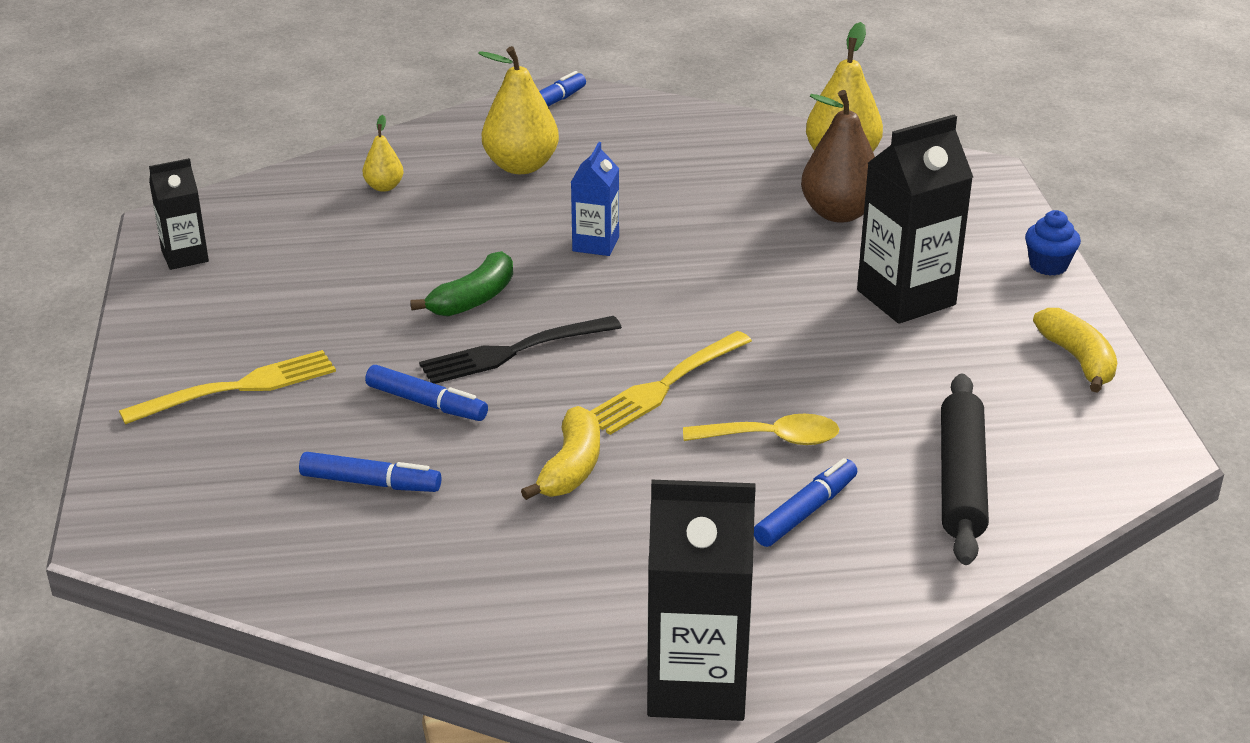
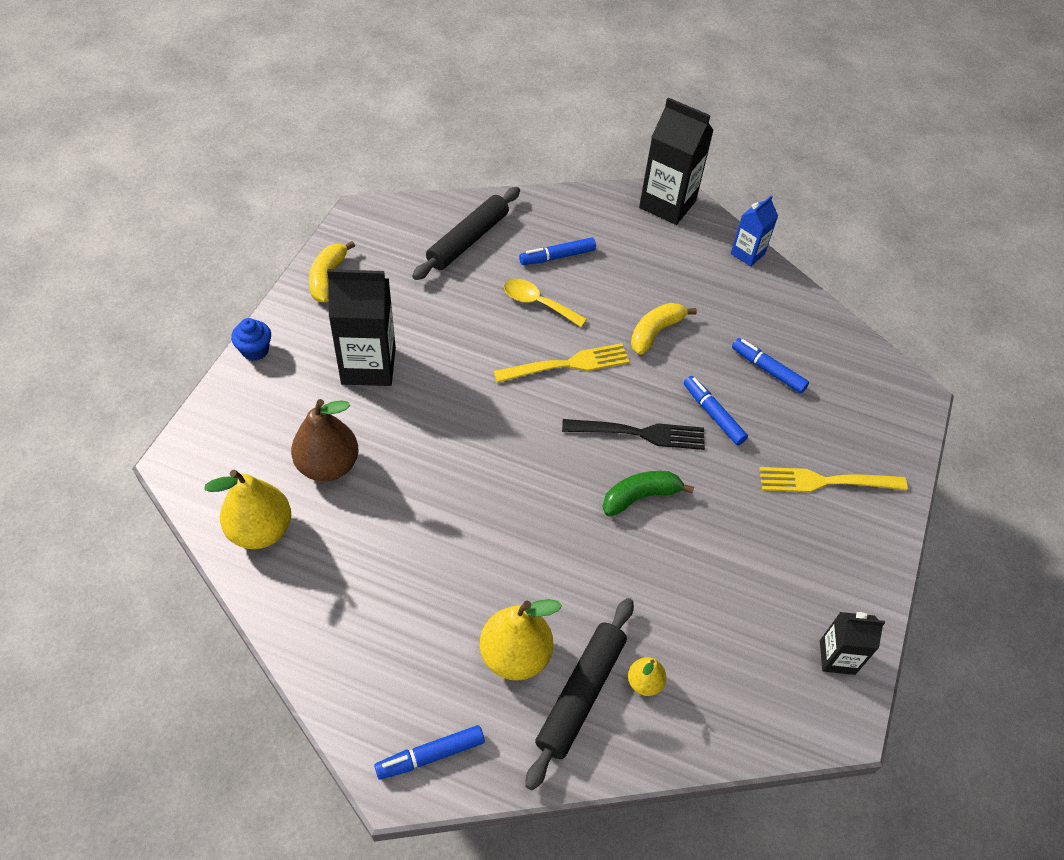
camera: 155 degrees left, 20 degrees up
blue carton [571,142,619,256] -> blue carton moved to [731,195,778,267]
none -> black rolling pin [525,598,634,790]

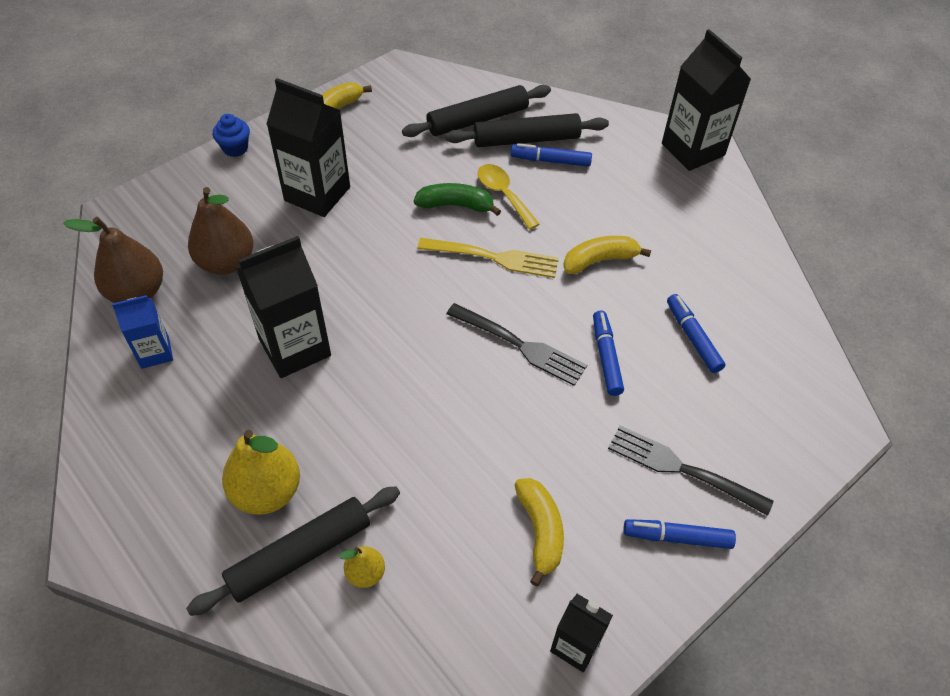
camera: 30 degrees right, 0 degrees up
yellow pear [204,470,291,549] -> brown pear [63,217,163,303]
blue marker [374,725,485,780] -> blue marker moved to [624,519,736,549]
green banana [602,471,694,517] -> green banana moved to [414,183,501,216]
blue carton [731,195,778,267] -> blue carton moved to [112,295,173,369]
yellow fork [759,467,908,493] -> black fork [608,425,774,516]
none -> black carton [236,236,331,378]
none -> black rolling pin [445,113,609,147]
none -> yellow banana [514,478,564,586]

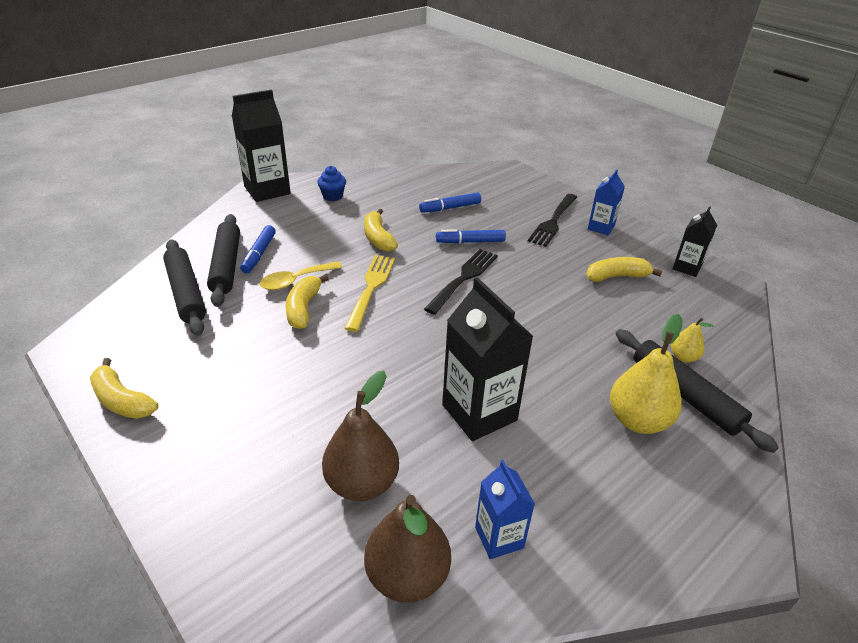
camera: 90 degrees left, 15 degrees down
blue cupcake [213,114,250,157] -> blue cupcake moved to [317,166,346,201]
black carton [266,78,350,217] -> none
green banana [414,183,501,216] -> yellow banana [285,274,329,329]
blue marker [624,519,736,549] -> blue carton [588,169,625,235]

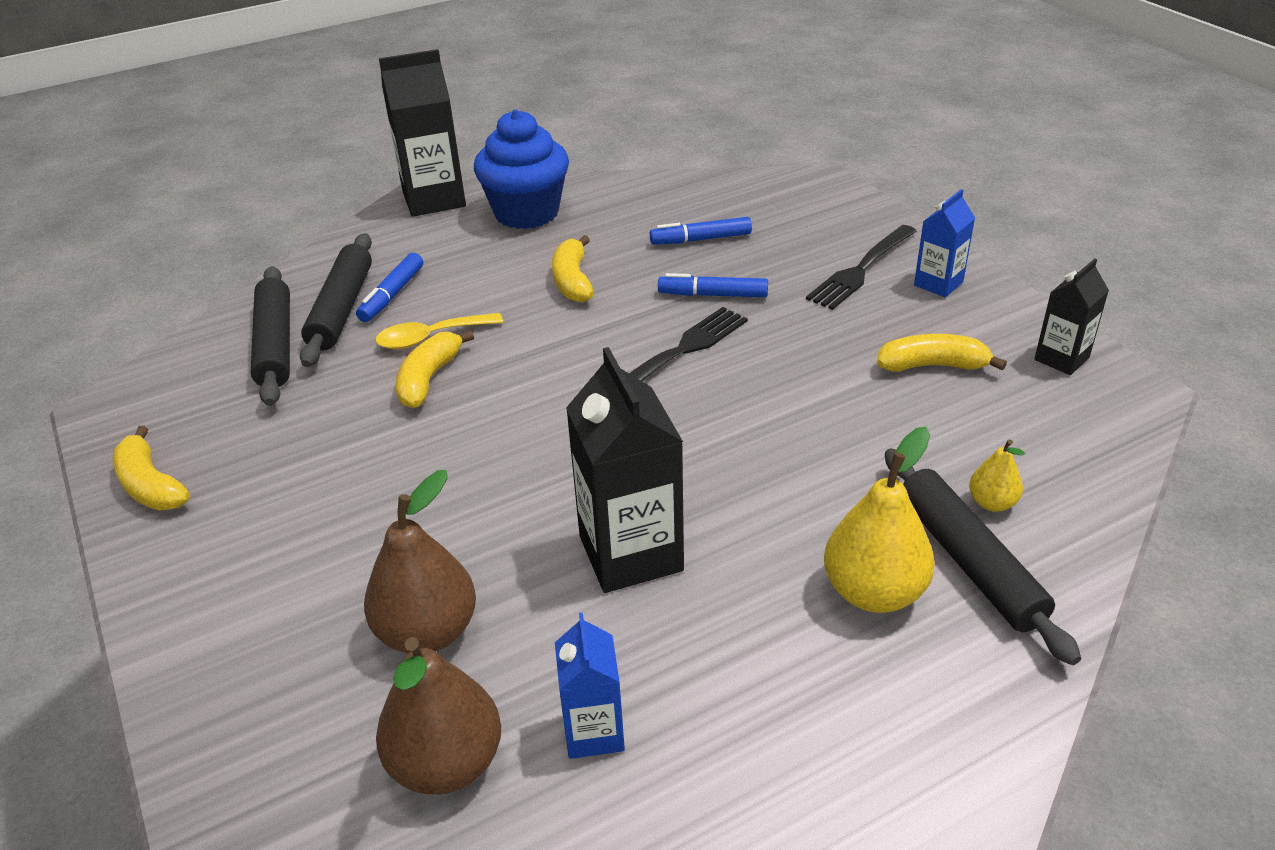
camera: 15 degrees right, 0 degrees up
blue cupcake [317,166,346,201] -> blue cupcake [474,109,569,229], size x2.13
yellow fork [344,255,395,332] -> none

